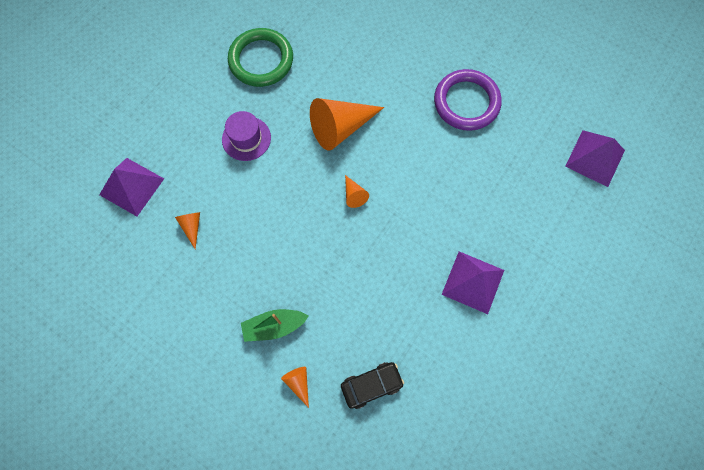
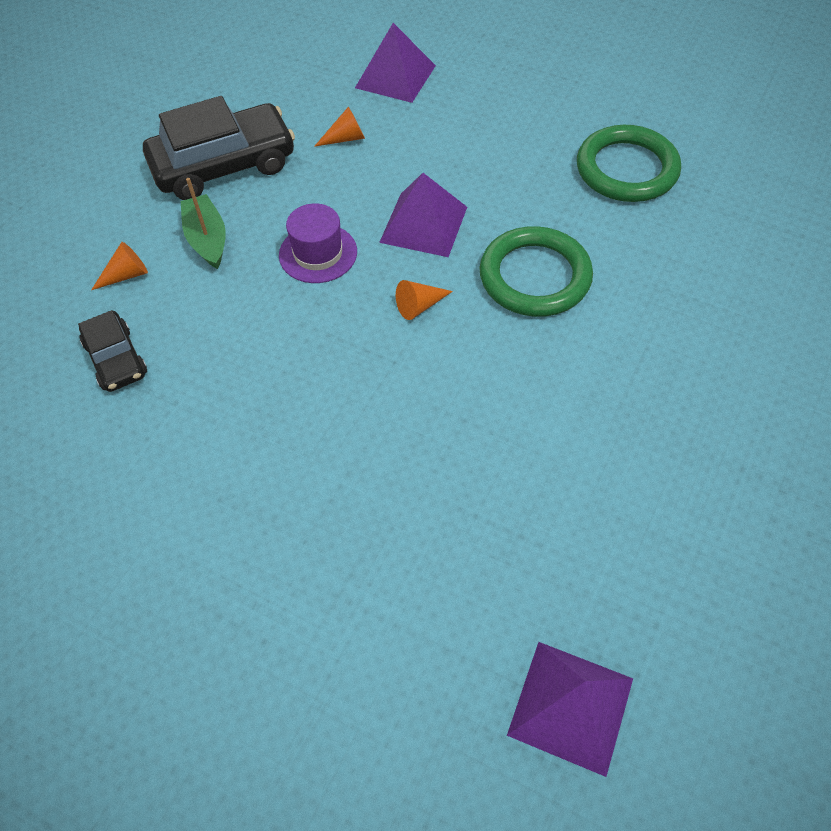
camera: 85 degrees right, 15 degrees down
purple hat [222,111,271,161] -> purple hat moved to [279,203,357,283]
orange cone [310,98,384,151] -> green ring [480,226,593,317]
purple ring [434,69,502,131] -> none
purple pyramid [442,251,504,314] -> purple pyramid moved to [379,173,467,257]
none -> black car [143,96,295,200]

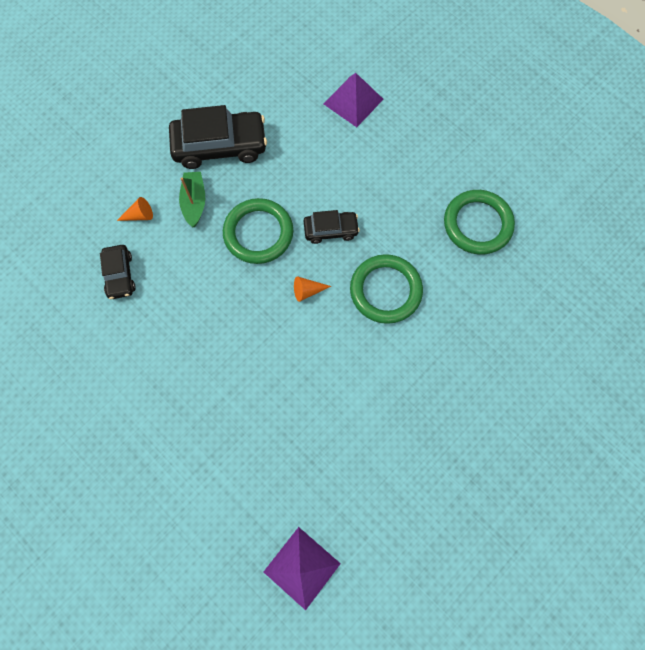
camera: 15 degrees right, 15 degrees up
purple hat [279,203,357,283] -> green ring [223,198,293,264]
orange cone [314,106,365,147] -> none
purple pyramid [379,173,467,257] -> black car [304,210,360,244]

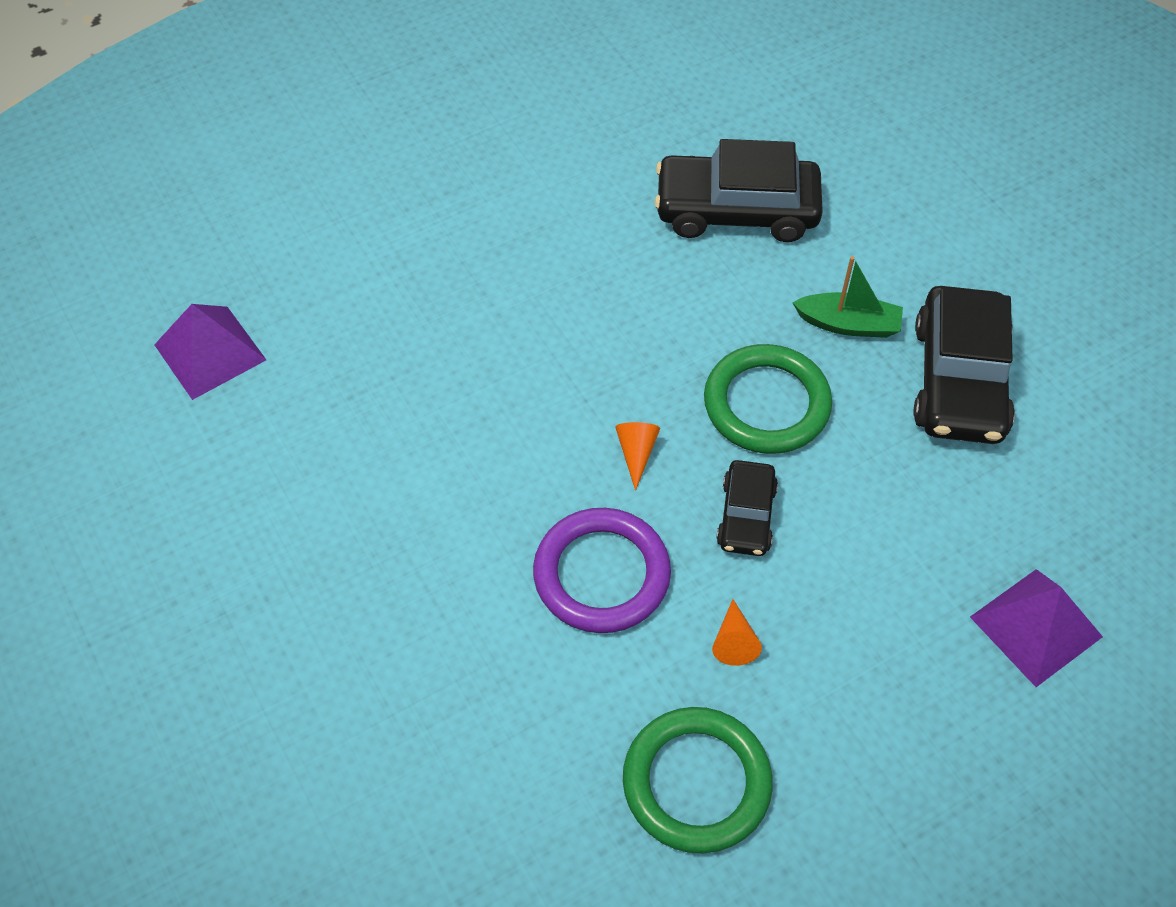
camera: 105 degrees right, 15 degrees down
black car [100,245,136,299] -> black car [654,139,823,242], size x1.83
orange cone [117,197,153,221] -> orange cone moved to [712,599,762,666]
green ring [350,254,423,324] -> purple ring [533,508,671,633]

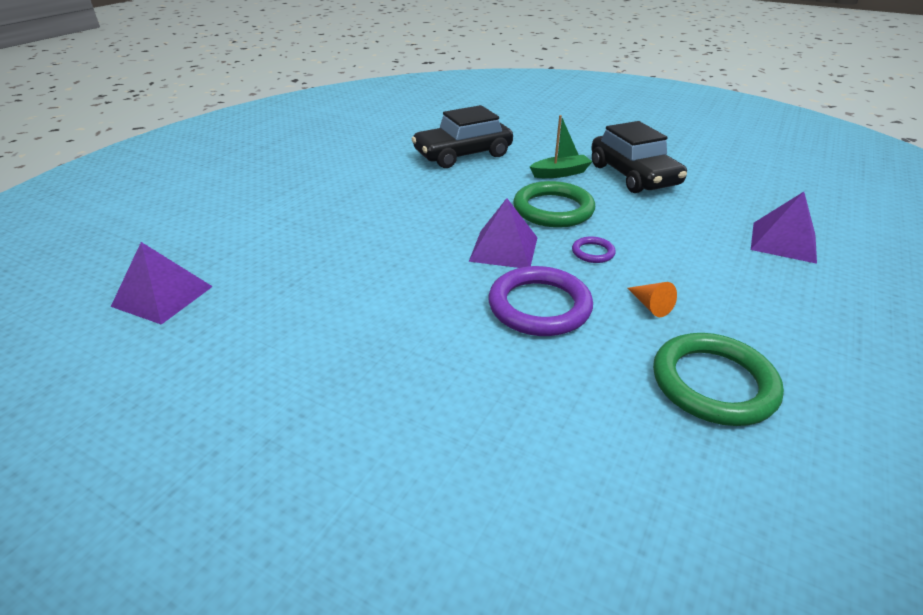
camera: 30 degrees left, 20 degrees down
orange cone [615,422,660,491] -> purple pyramid [469,198,538,268]
black car [716,460,778,556] -> purple ring [572,236,616,263]

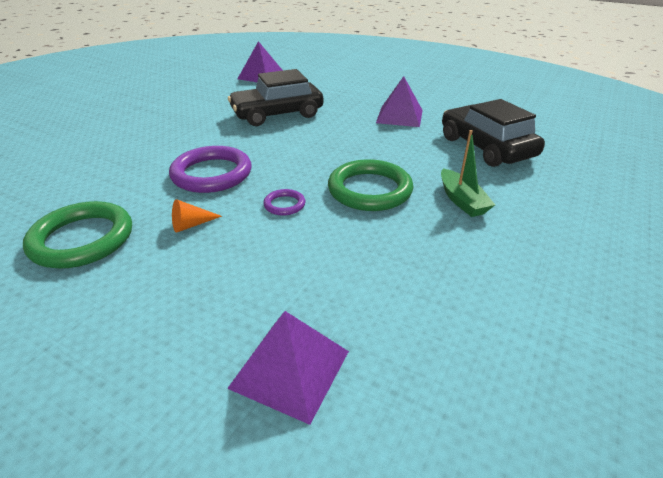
camera: 90 degrees right, 0 degrees up
purple pyramid [469,198,538,268] -> purple pyramid moved to [376,76,423,127]
black car [591,121,687,193] -> black car moved to [228,69,324,126]

